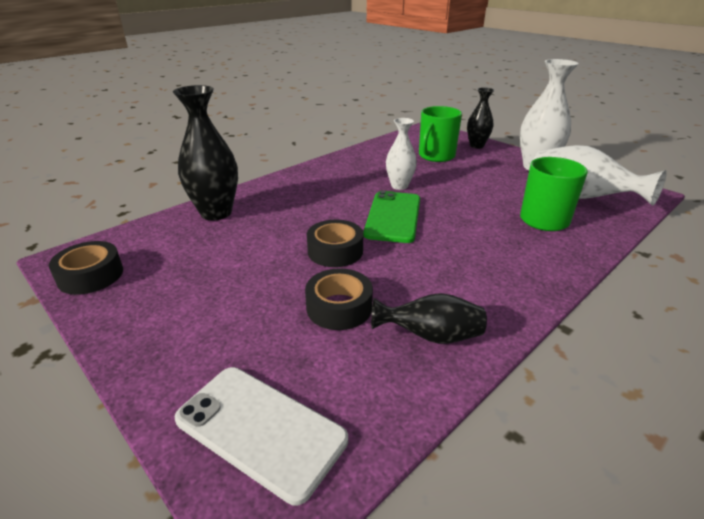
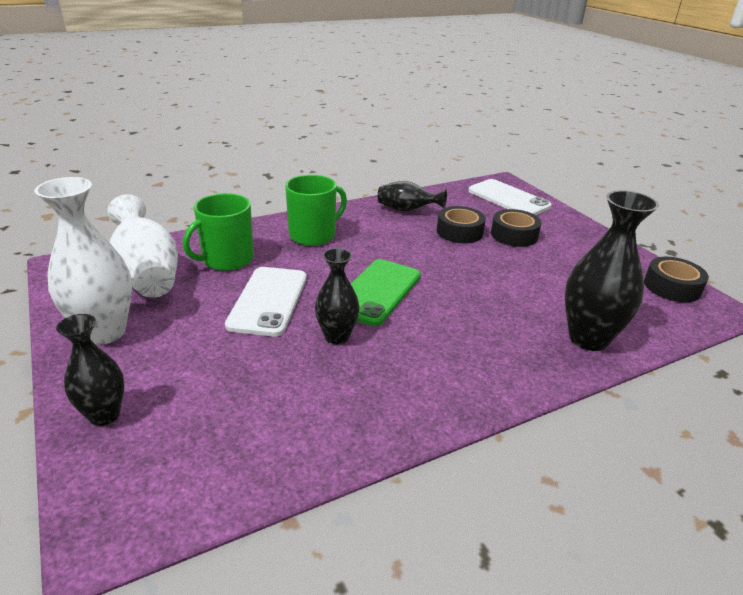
camera: 165 degrees left, 0 degrees up
black tape [307,219,363,267] -> black tape moved to [491,209,542,247]
white vase [386,118,417,190] -> black vase [315,248,359,344]
green mug [419,106,462,162] -> green mug moved to [285,175,347,246]
none -> white phone [225,267,307,337]

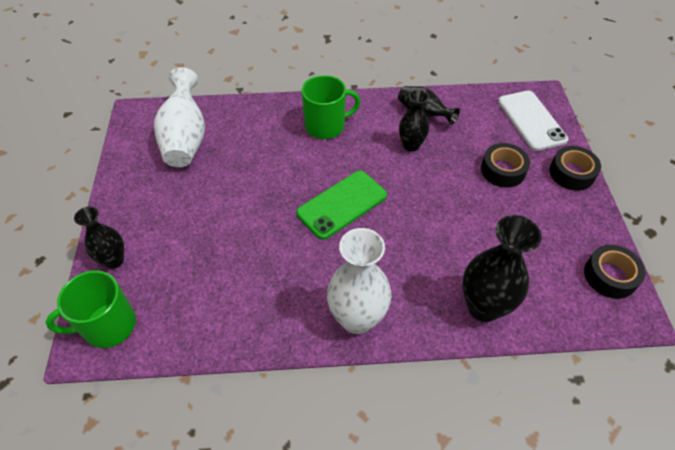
camera: 25 degrees right, 20 degrees up
white vase [35,177,132,345] -> white vase moved to [327,228,391,334]
green mug [183,193,254,271] -> green mug moved to [46,270,136,348]
white phone [225,267,307,337] -> none
black vase [315,248,359,344] -> black vase moved to [399,89,429,152]
black tape [437,206,486,243] -> black tape moved to [549,146,601,191]

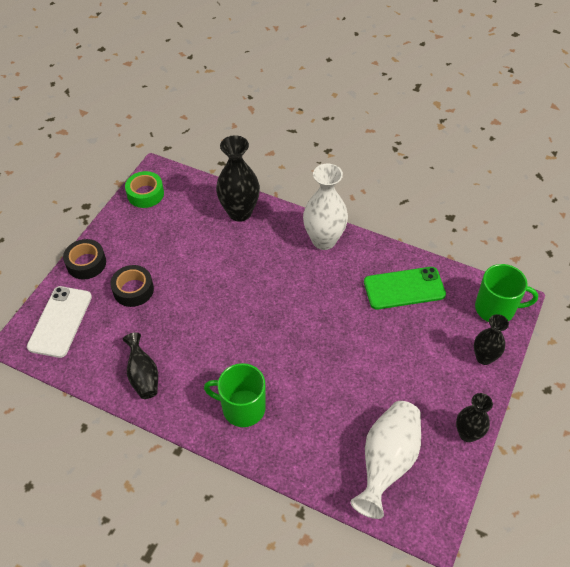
camera: 150 degrees left, 0 degrees up
green phone [296,170,387,240] -> green phone moved to [364,267,446,310]
black vase [399,89,429,152] -> black vase moved to [456,393,493,442]
black tape [584,245,646,299] -> green tape [125,171,164,208]

